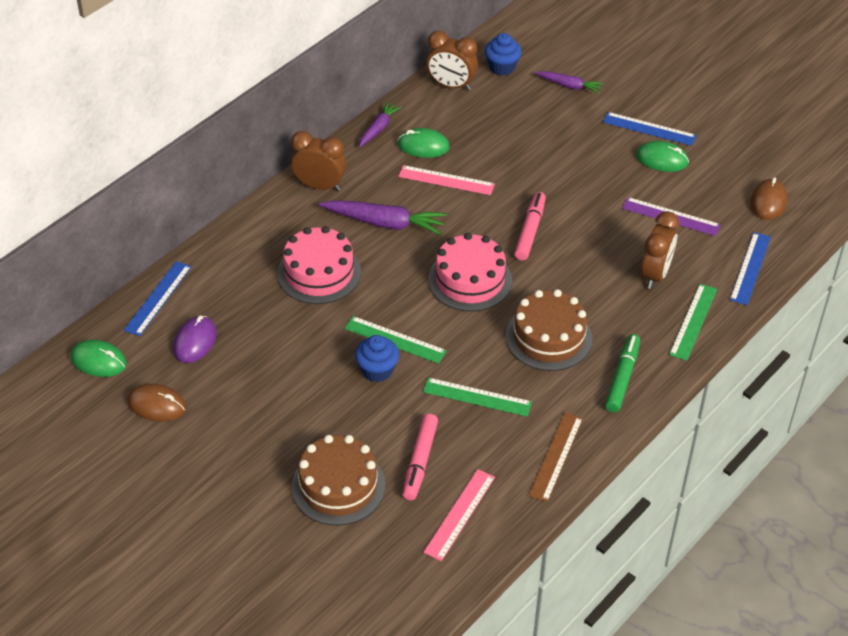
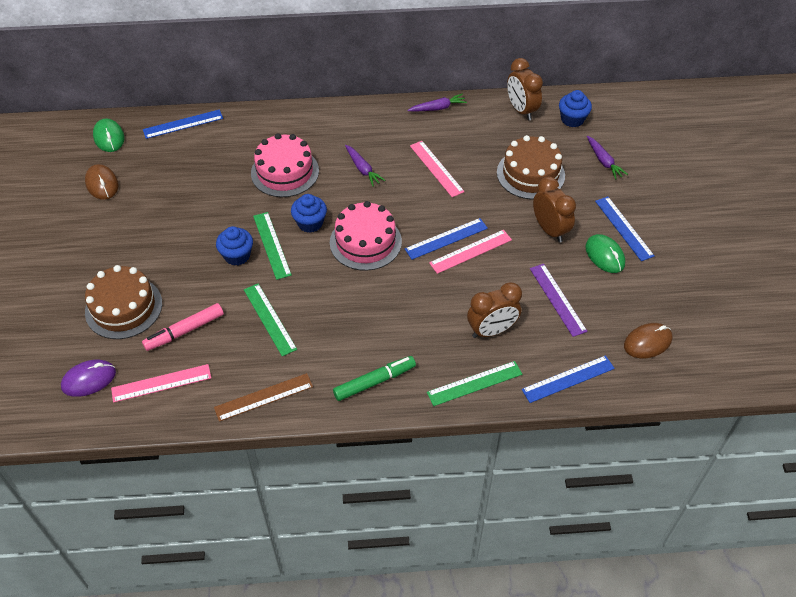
camera: 45 degrees right, 5 degrees up
purple mouse [173,315,217,363] -> purple mouse moved to [61,360,116,397]
brown clock [291,131,346,191] -> brown clock moved to [533,176,576,243]
purple carrot [319,200,447,235] -> purple carrot [345,145,385,187], size x0.60
green mouse [398,128,450,158] -> none
brown cake [506,289,592,371] -> brown cake moved to [497,135,565,199]
pink marker [514,192,546,260] -> blue ruler [405,218,488,260]
none -> blue cupcake [291,194,327,233]
none -> pink ruler [429,230,512,274]

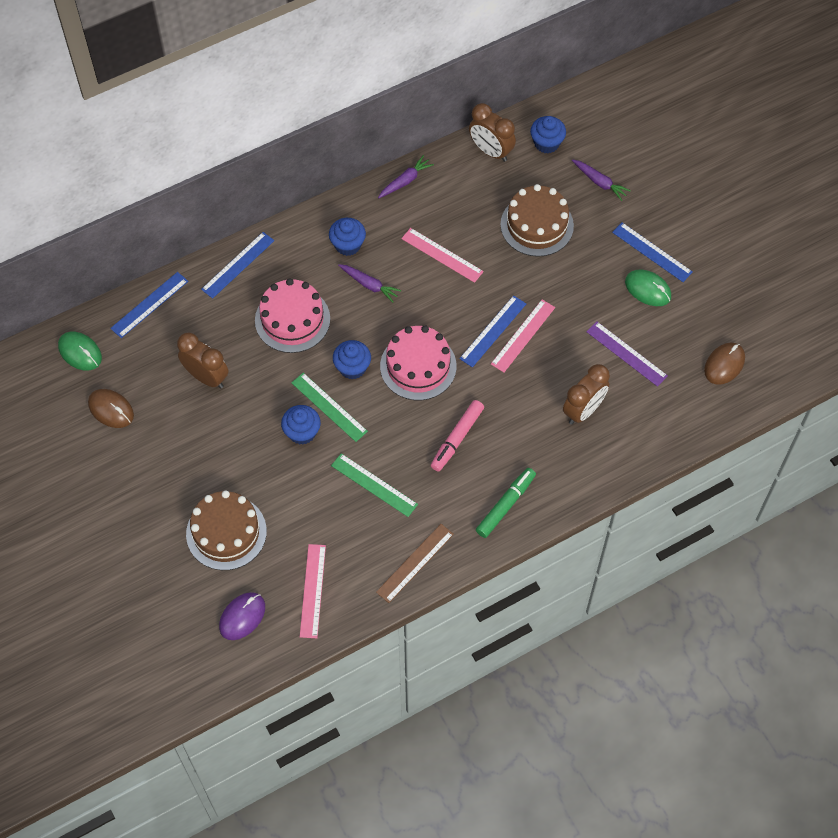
camera: 25 degrees left, 10 degrees up
pink ruler [111,364,211,403] -> pink ruler turned 45 degrees counterclockwise [300,544,326,638]
pink marker [142,303,224,351] -> pink marker moved to [431,400,484,472]
green ruler [427,361,522,406] -> none
blue ruler [522,355,615,403] -> blue ruler moved to [201,232,274,299]
brown clock [533,176,576,243] -> brown clock moved to [177,332,228,389]
none -> blue cupcake [329,218,366,256]

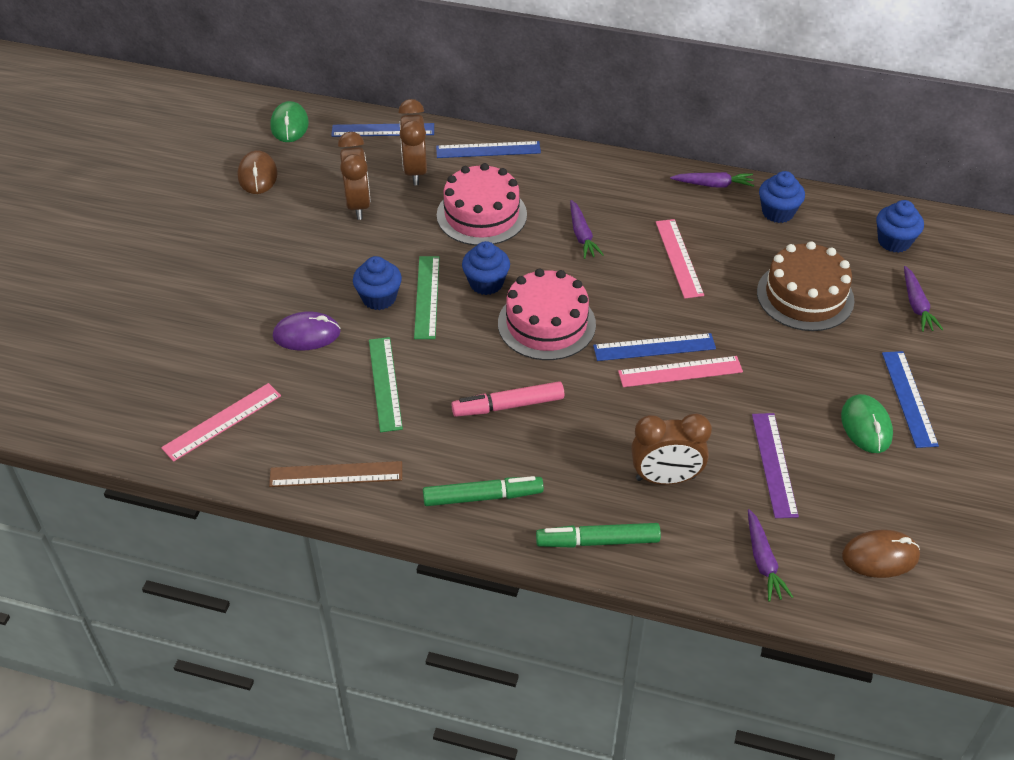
camera: 45 degrees right, 15 degrees down
brown cake [186,490,267,570] -> none
purple mouse [219,592,265,640] -> purple mouse moved to [273,311,341,351]
blue cupcake [329,218,366,256] -> blue cupcake moved to [759,171,805,223]
brown clock [469,103,516,162] -> brown clock moved to [398,99,427,185]
none -> green marker [536,523,661,548]
none -> purple carrot [748,509,793,602]

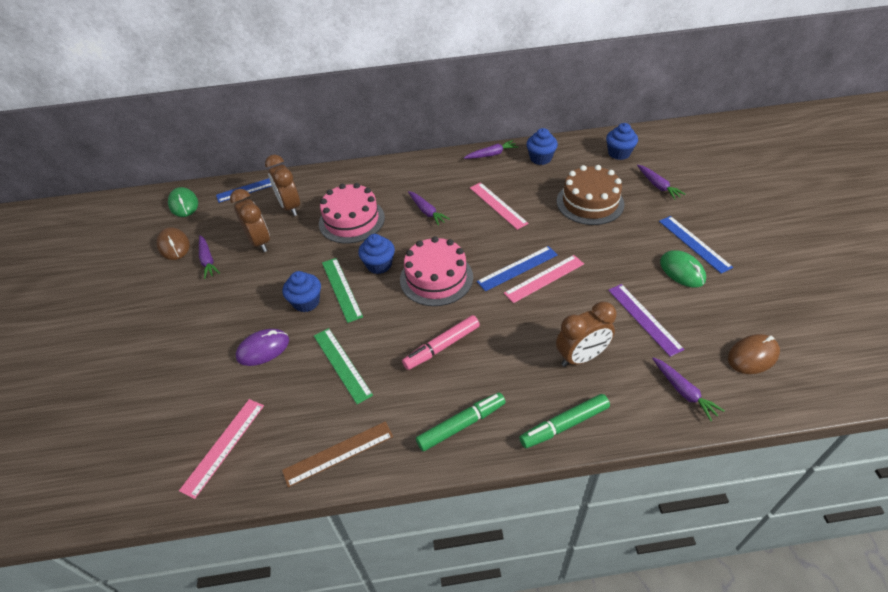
camera: 20 degrees left, 0 degrees up
blue ruler [436,141,541,158] -> none
none -> purple carrot [199,235,220,279]

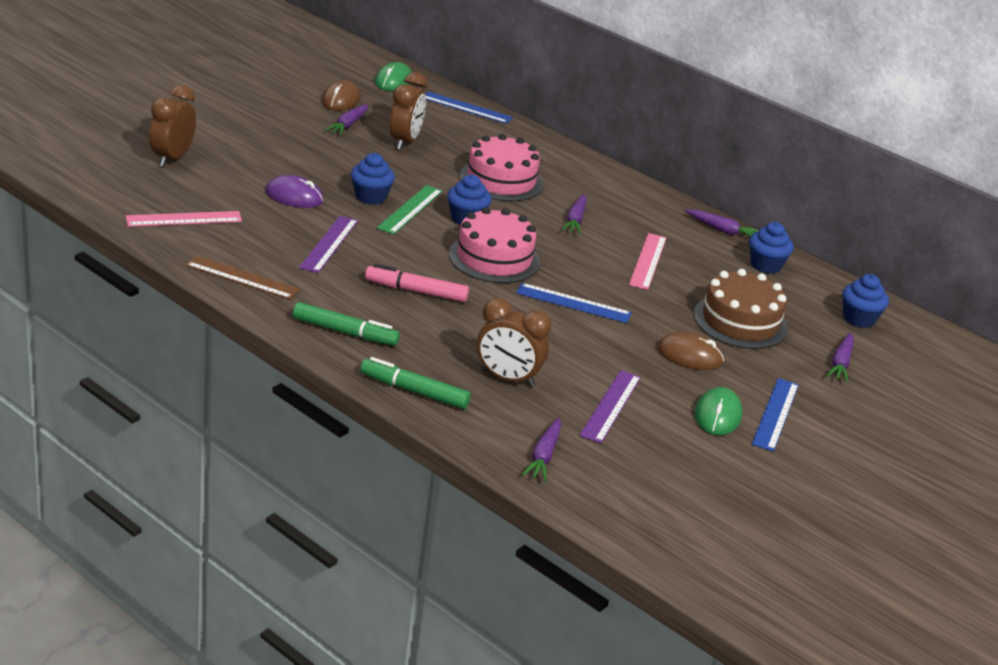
camera: 40 degrees right, 15 degrees down
brown clock [265,155,300,216] -> brown clock moved to [149,85,196,167]
green ruler [314,328,373,404] -> purple ruler [299,216,358,273]
pink ruler [504,255,584,303] -> none
brown mouse [728,334,780,374] -> brown mouse moved to [657,332,724,370]

